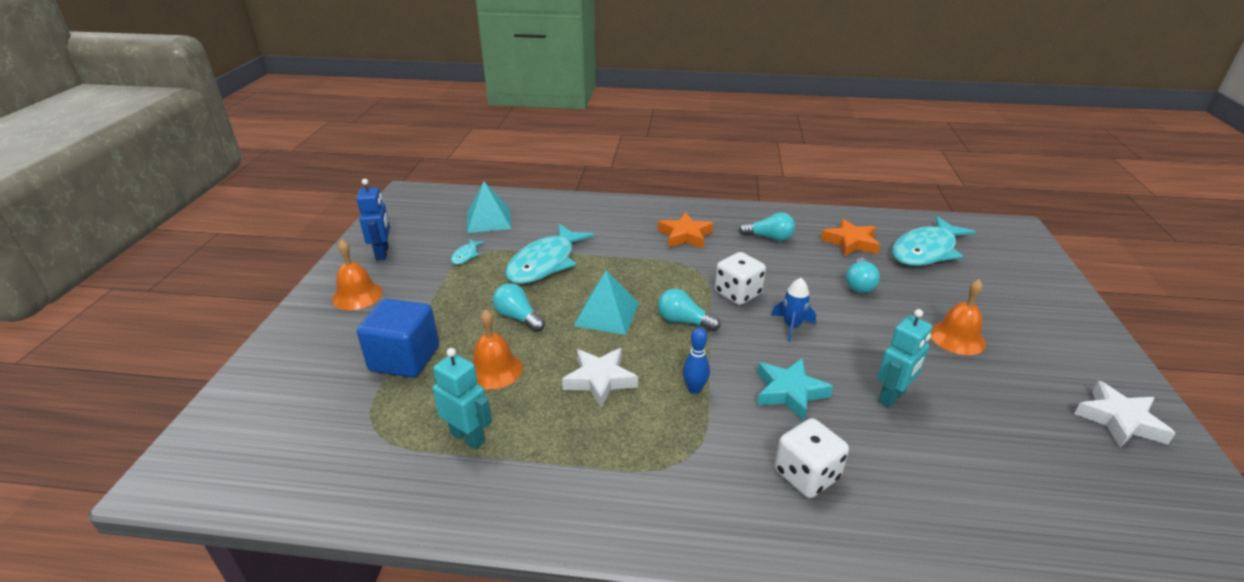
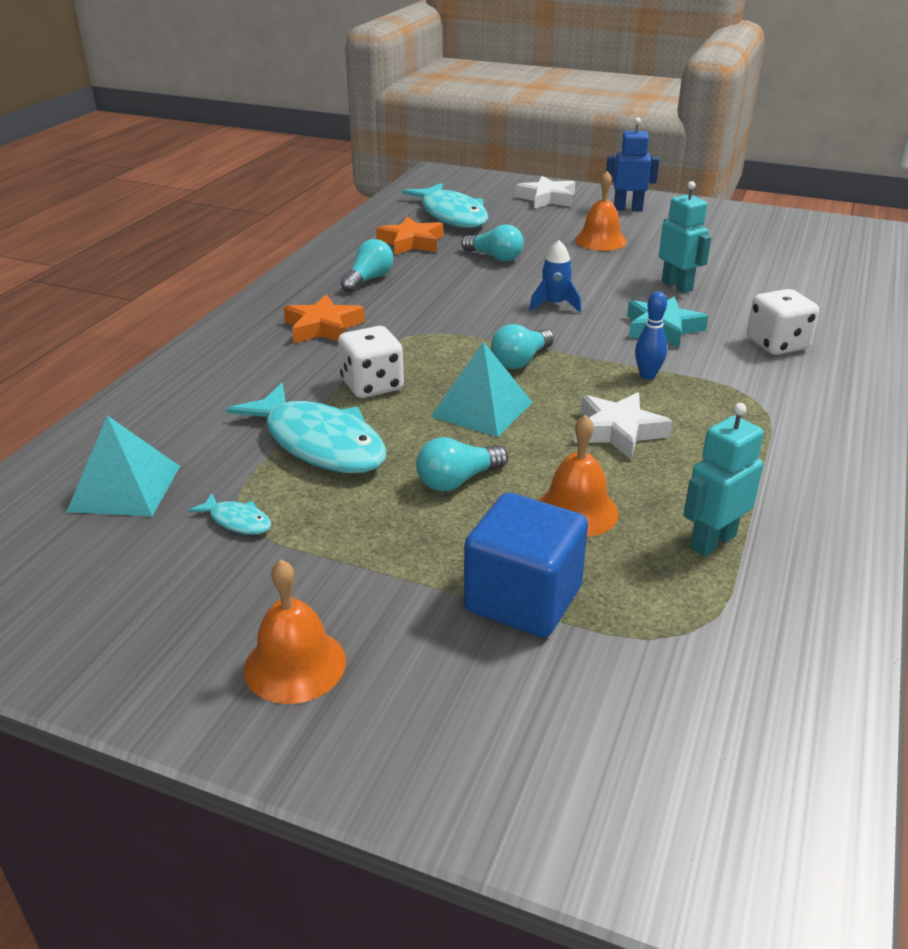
camera: 75 degrees left, 0 degrees up
blue robot [356,179,390,260] -> blue robot moved to [606,117,659,211]
white dice [715,252,766,305] -> white dice moved to [338,326,404,398]
white star [1074,381,1176,448] -> white star moved to [515,176,575,209]

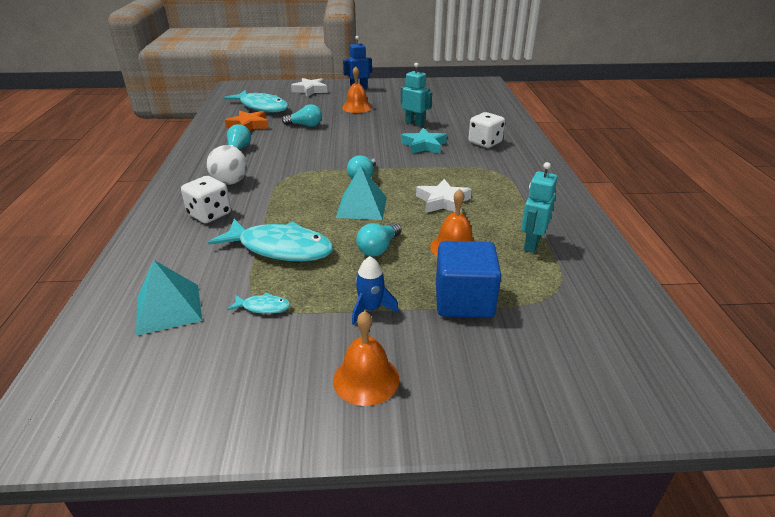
camera: 25 degrees left, 0 degrees up
orange star [284,294,365,343] -> white ball [207,145,247,185]
white dice [338,326,404,398] -> white dice moved to [181,176,231,223]
blue rocket [529,240,581,312] -> blue rocket moved to [352,256,399,325]
blue bowling pin [635,291,667,380] -> none

